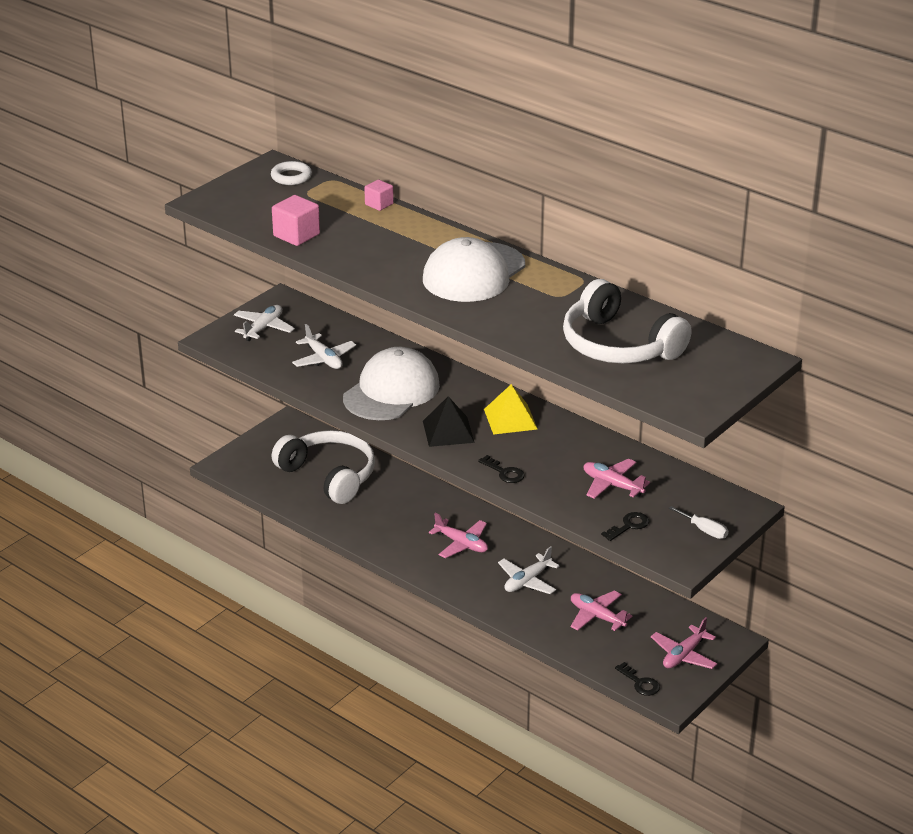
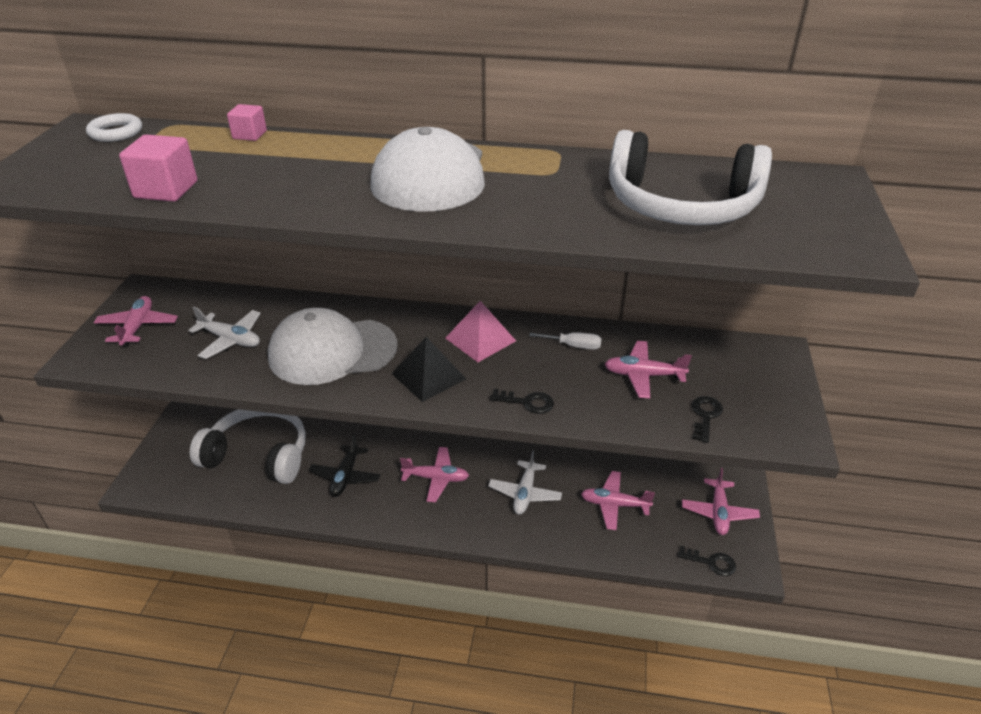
camera: 30 degrees left, 5 degrees up
white plane [234,305,295,341] -> pink plane [94,296,178,348]
white cap [343,347,440,420] -> white cap turned 105 degrees counterclockwise [268,308,398,385]
yellow pyramid [484,384,537,435] -> pink pyramid [445,301,516,362]
white screwdriver [668,506,728,539] -> white screwdriver moved to [529,332,602,349]
none -> black plane [309,435,380,497]

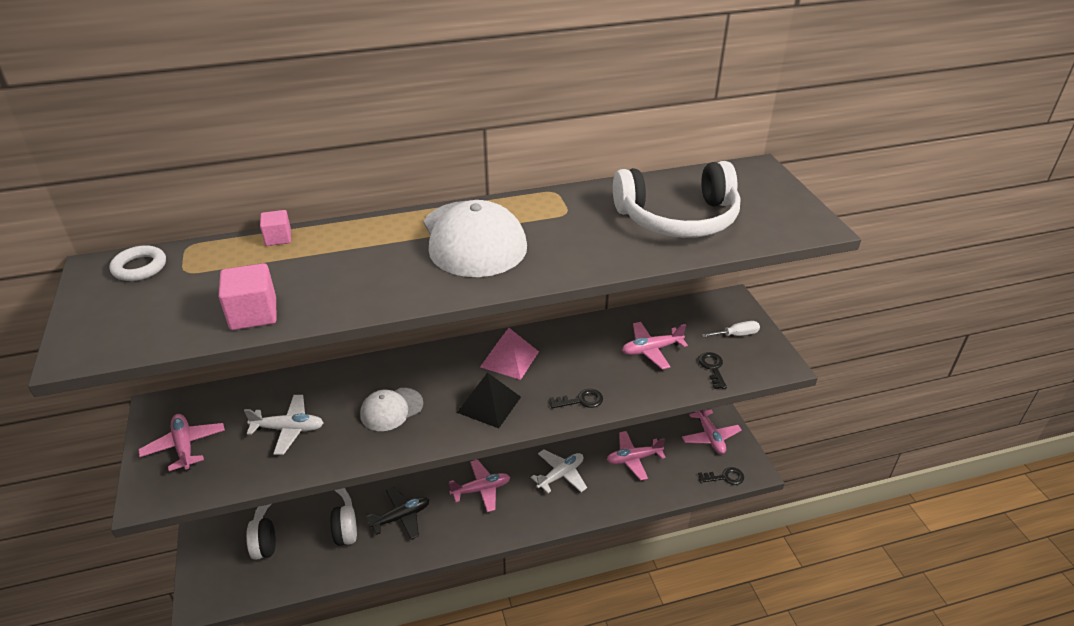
camera: 25 degrees left, 0 degrees up
white cap [268,308,398,385] -> white cap [360,388,423,431], size x0.55
black plane [309,435,380,497] -> black plane turned 105 degrees counterclockwise [367,487,429,540]
white plane [488,450,562,514] -> white plane turned 120 degrees counterclockwise [531,449,587,493]
white screwdriver [529,332,602,349] -> white screwdriver moved to [702,321,760,337]

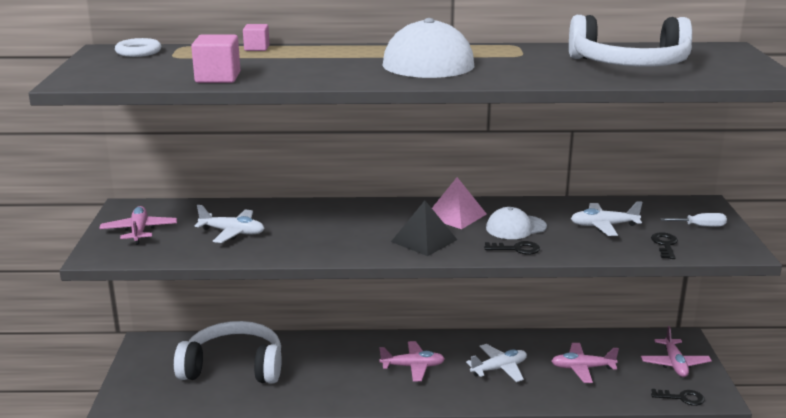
camera: 15 degrees right, 15 degrees down
white cap [360,388,423,431] -> white cap moved to [486,207,547,239]
black plane [367,487,429,540] -> none
pink plane [622,322,688,369] -> white plane [571,202,642,236]

